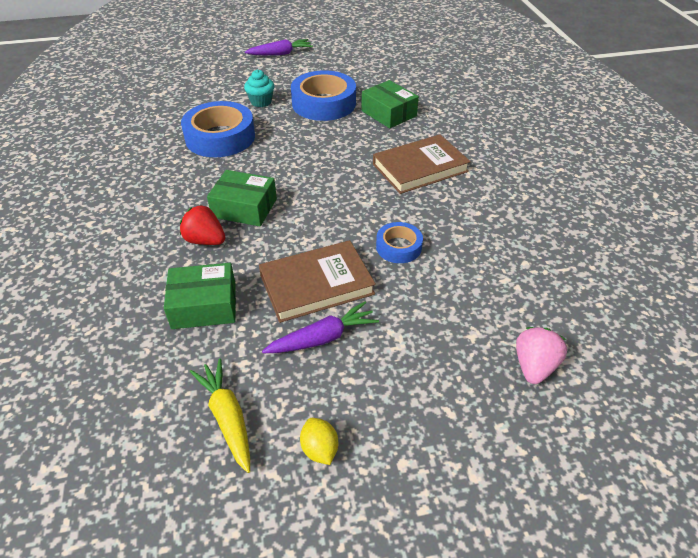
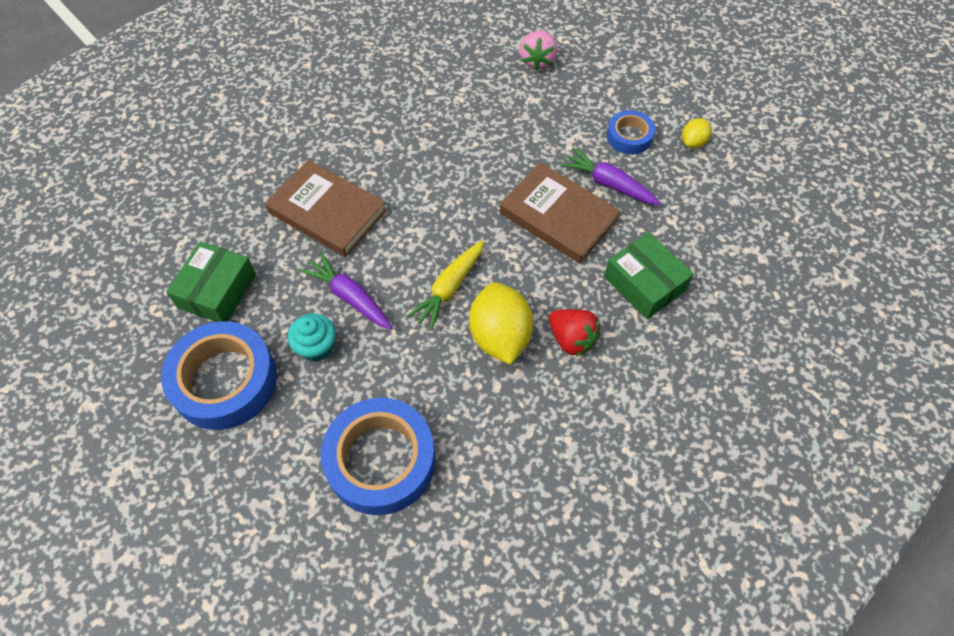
camera: 120 degrees left, 15 degrees up
red strawberry [180,205,225,245] -> red strawberry turned 45 degrees counterclockwise [549,309,600,357]
yellow carrot [190,358,250,473] -> yellow carrot moved to [407,240,484,331]
green box [207,170,277,226] -> yellow lemon [469,282,533,365]
turquoise cupcake [244,69,274,107] -> turquoise cupcake moved to [288,313,336,362]
purple carrot [245,39,313,56] -> purple carrot moved to [300,252,392,330]
blue tape [376,222,423,263] -> blue tape moved to [607,110,655,155]
pink strawberry [516,327,567,384] -> pink strawberry turned 75 degrees counterclockwise [520,30,558,71]

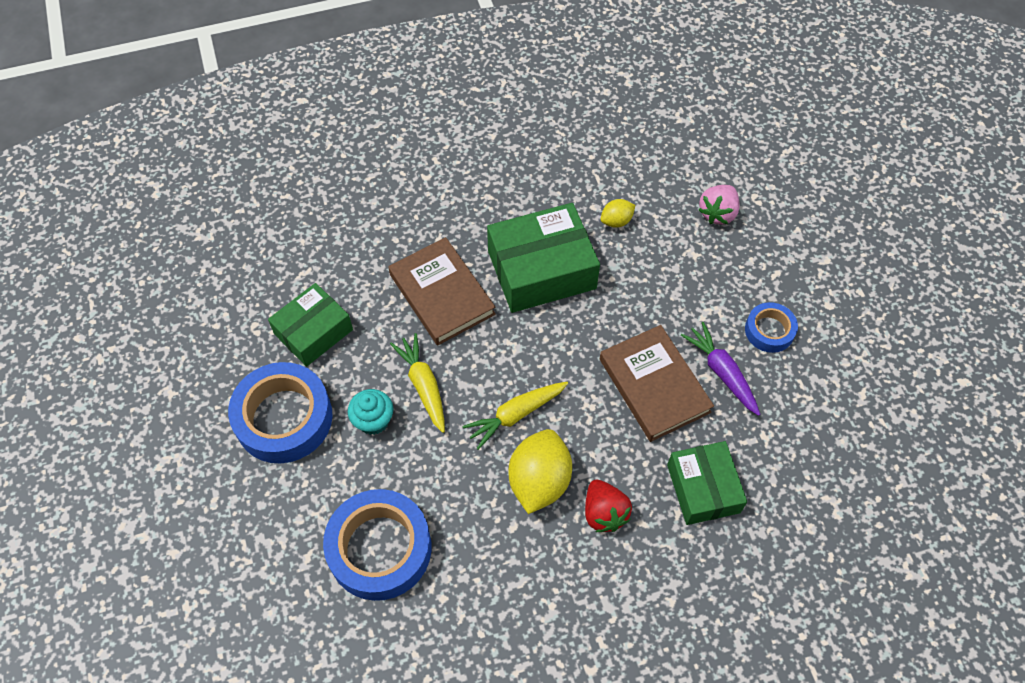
camera: 25 degrees right, 0 degrees up
purple carrot [300,252,392,330] -> yellow carrot [390,333,445,433]
yellow lemon [682,118,712,148] -> yellow lemon moved to [601,199,635,228]
none -> green box [487,203,600,313]

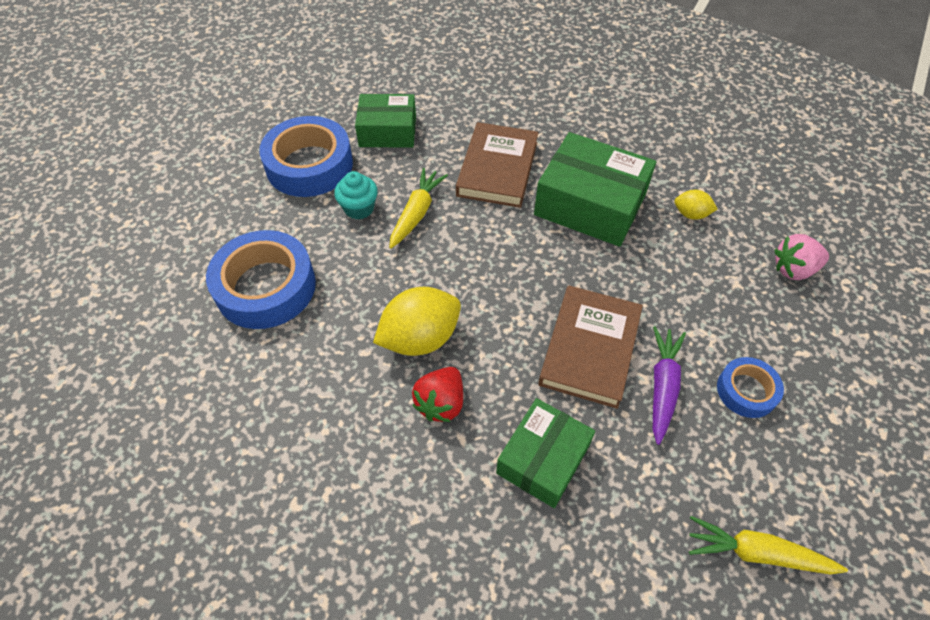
camera: 45 degrees right, 5 degrees down
yellow carrot [462,382,568,450] -> yellow carrot moved to [689,516,848,575]

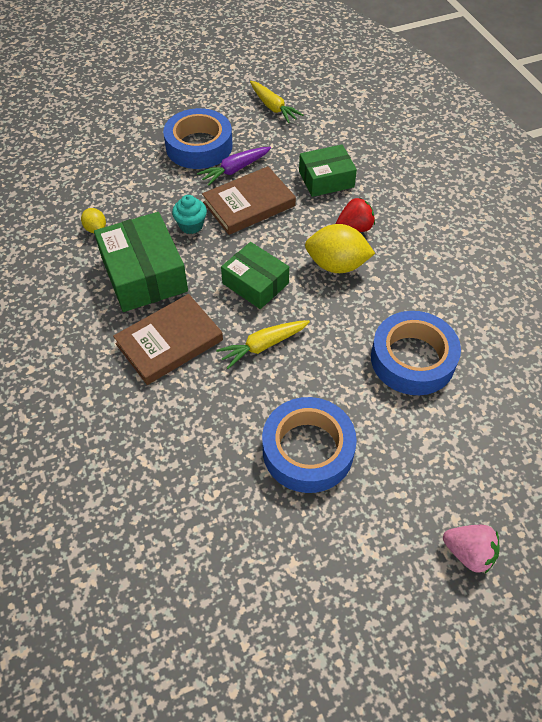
camera: 140 degrees left, 0 degrees up
turquoise cupcake [334,171,378,220] -> turquoise cupcake moved to [172,195,207,234]
green box [355,94,416,148] -> green box moved to [221,242,289,309]
blue tape [717,357,784,418] -> blue tape [163,108,233,169], size x1.88
pink strawberry [774,234,829,280] -> pink strawberry moved to [443,525,499,573]

